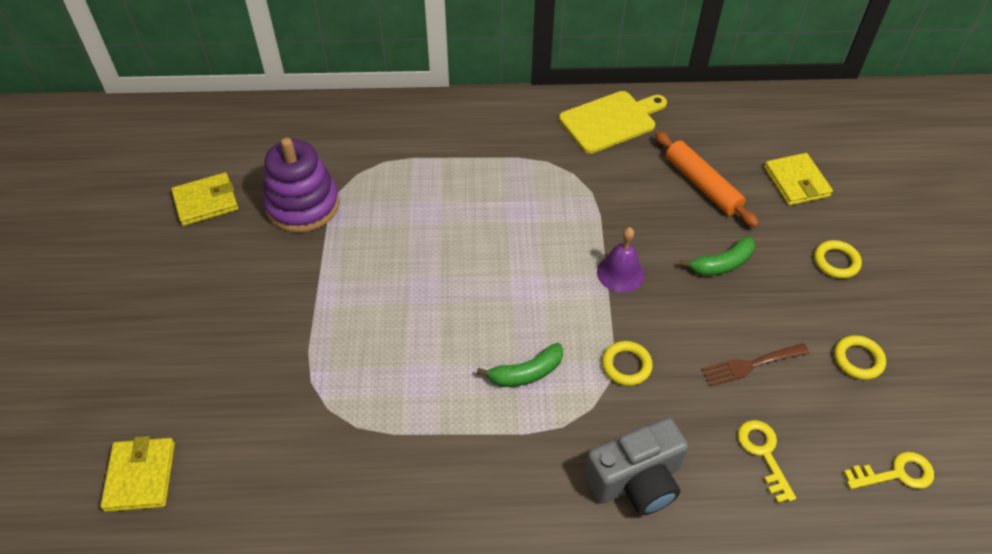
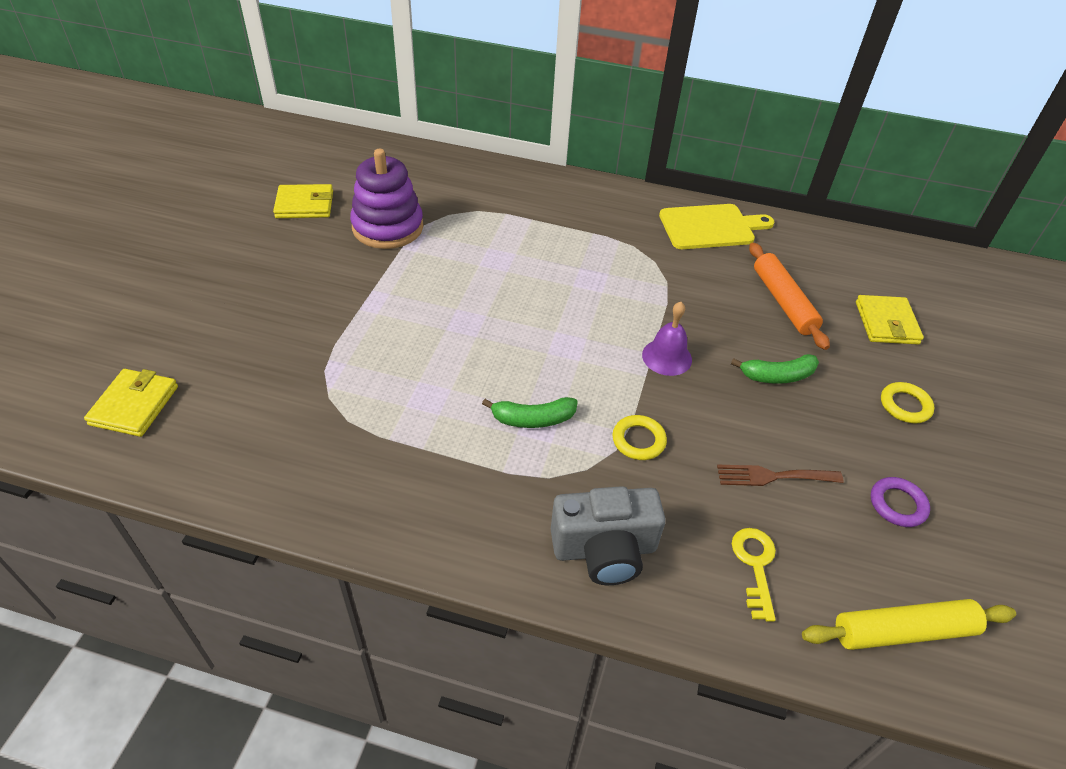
camera: 15 degrees right, 5 degrees down
yellow ring [834,335,886,380] -> purple ring [871,477,930,527]
yellow key [844,452,934,489] -> yellow rolling pin [802,599,1016,650]

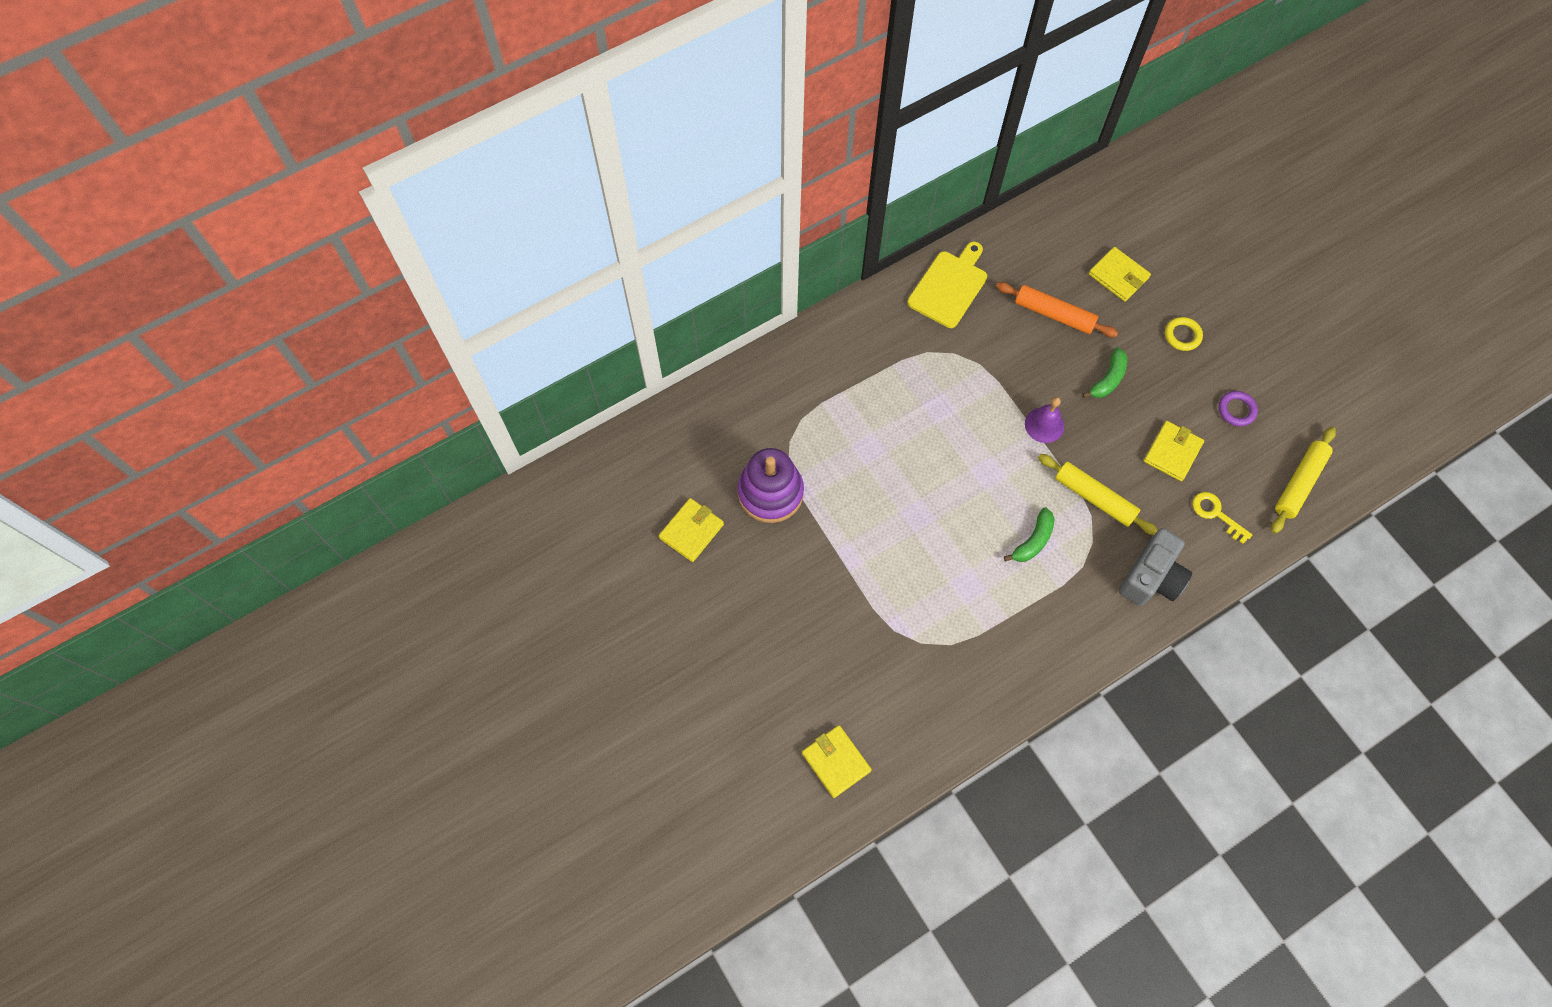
camera: 45 degrees left, 20 degrees up
yellow ring [613,415,667,460] -> yellow rolling pin [1038,454,1158,535]
brown fork [717,465,843,486] -> yellow wallet [1144,421,1204,481]

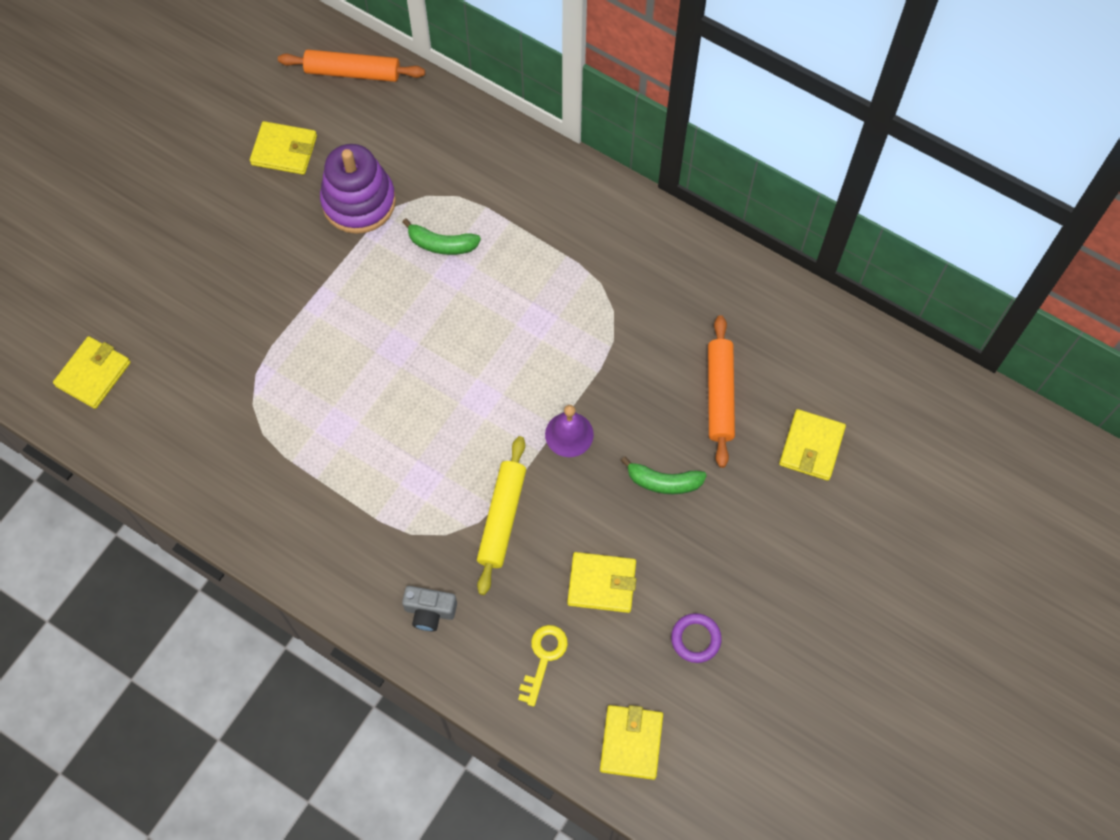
camera: 65 degrees right, 0 degrees up
yellow cutting board [907,242,987,328] -> none
green banana [1004,507,1055,562] -> green banana moved to [402,218,481,255]
grey camera [1119,528,1192,606] -> grey camera [402,586,457,631], size x0.60
yellow ring [1165,317,1203,351] -> none
yellow rolling pin [1271,427,1336,534] -> yellow wallet [600,705,663,780]
none -> orange rolling pin [278,50,425,82]

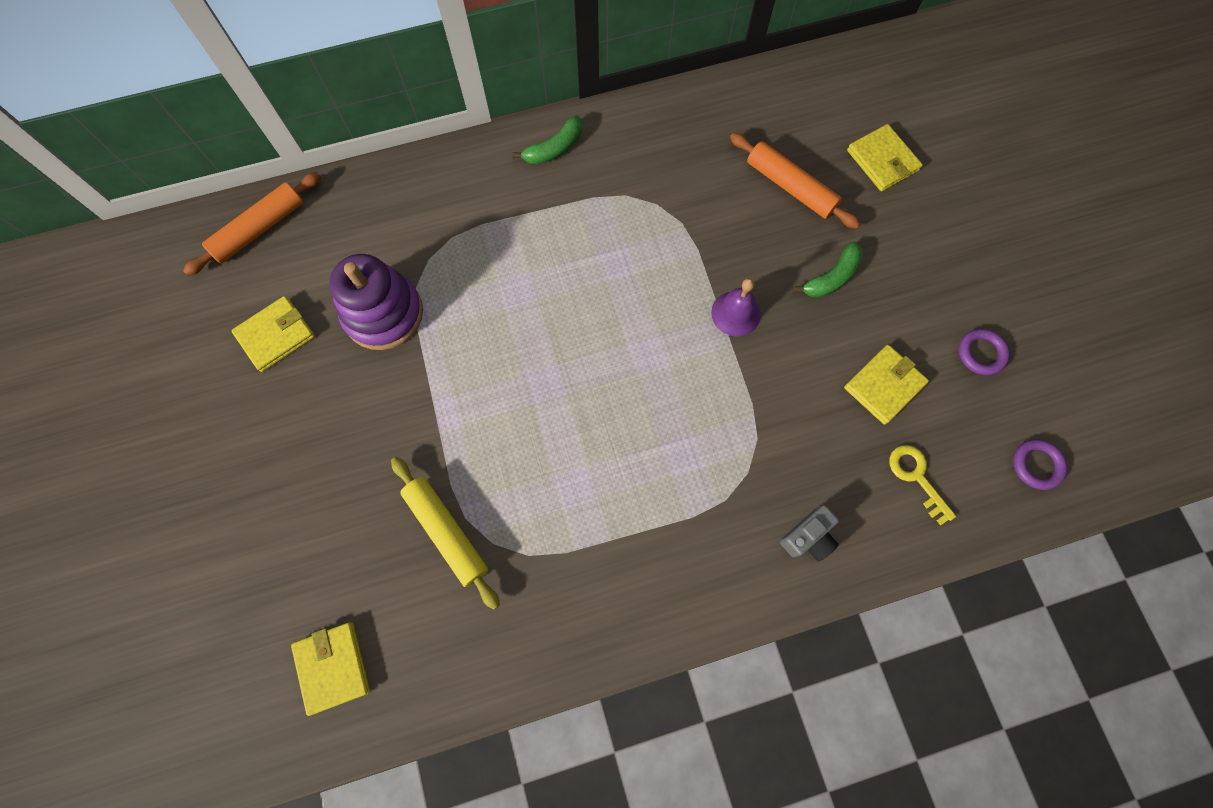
camera: 50 degrees left, 5 degrees up
green banana [402,218,481,255] -> green banana moved to [512,115,582,165]
yellow rolling pin [477,436,526,595] -> yellow rolling pin moved to [391,457,500,610]
yellow wallet [600,705,663,780] -> purple ring [1013,439,1067,490]

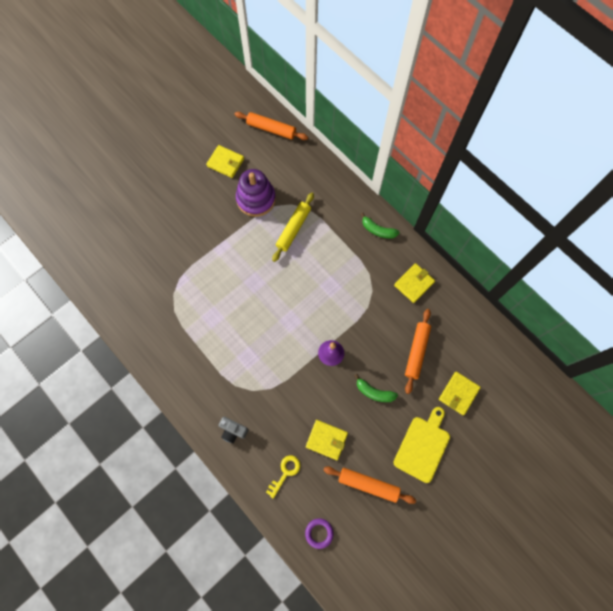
camera: 65 degrees right, 0 degrees up
yellow wallet [291,622,370,716] -> yellow wallet moved to [394,263,435,303]
yellow rolling pin [391,457,500,610] -> yellow rolling pin moved to [272,193,314,262]
purple ring [959,329,1010,375] -> orange rolling pin [323,467,416,504]
none -> yellow cutting board [393,407,450,483]

